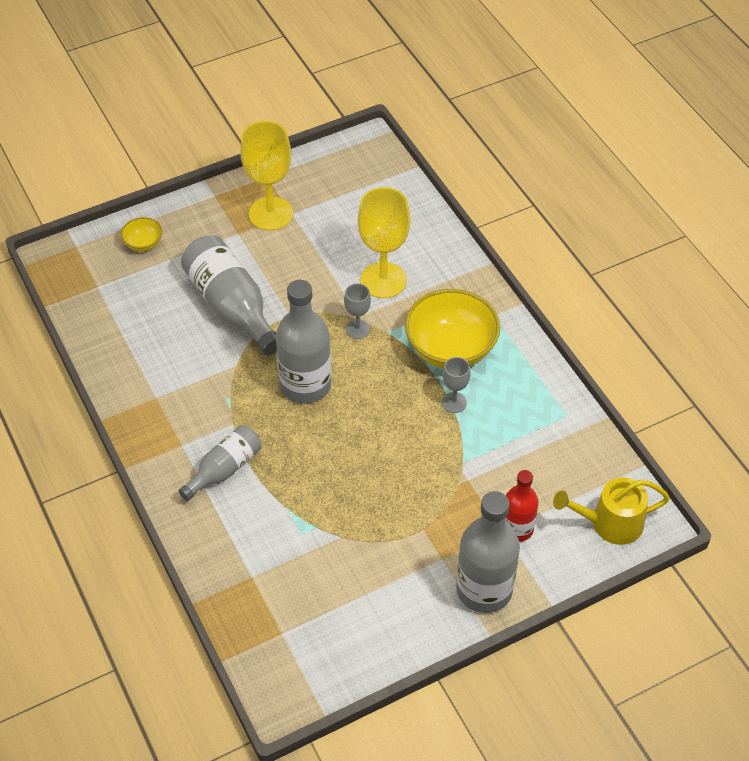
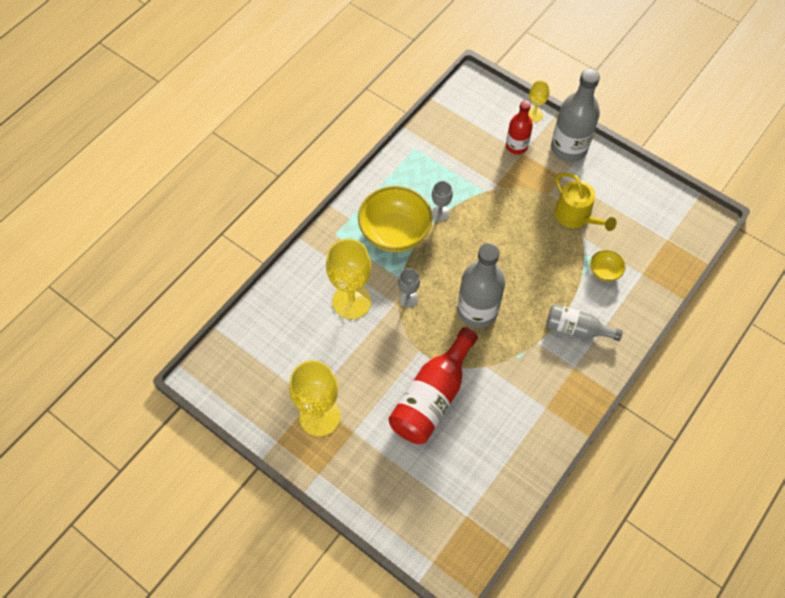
camera: 115 degrees left, 10 degrees up
yellow bowl [121,217,162,252] -> yellow bowl moved to [590,250,625,282]
grey bottle [181,235,277,355] -> red bottle [388,327,478,444]
yellow watering can [553,478,670,545] -> yellow watering can moved to [554,173,617,231]
none -> yellow goblet [528,81,550,122]

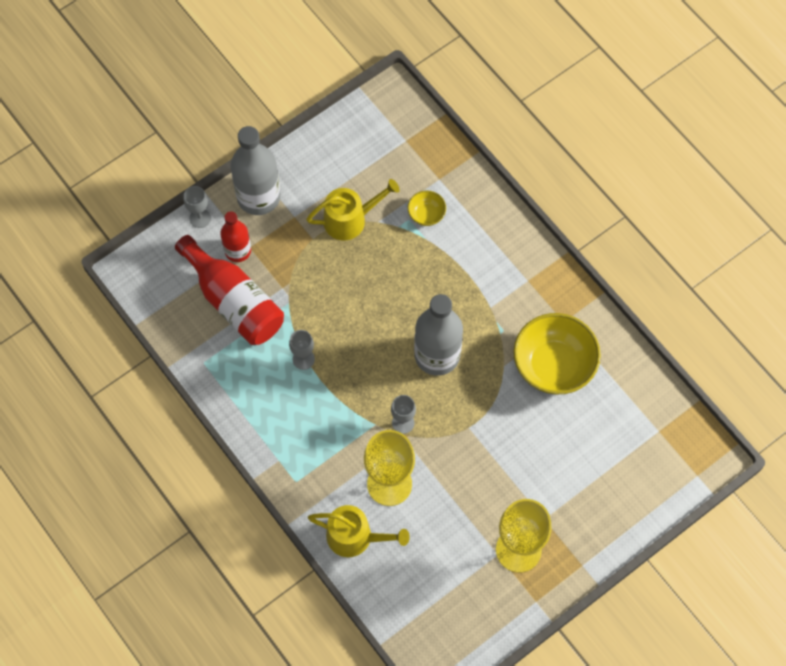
camera: 75 degrees left, 5 degrees up
yellow bowl [358,186,433,252] -> yellow bowl moved to [513,313,601,394]
red bottle [388,327,478,444] -> red bottle moved to [175,235,284,345]
yellow goblet [528,81,550,122] -> grey goblet [184,186,211,228]
grey bottle [546,304,623,341] -> none
none -> yellow watering can [308,505,410,557]

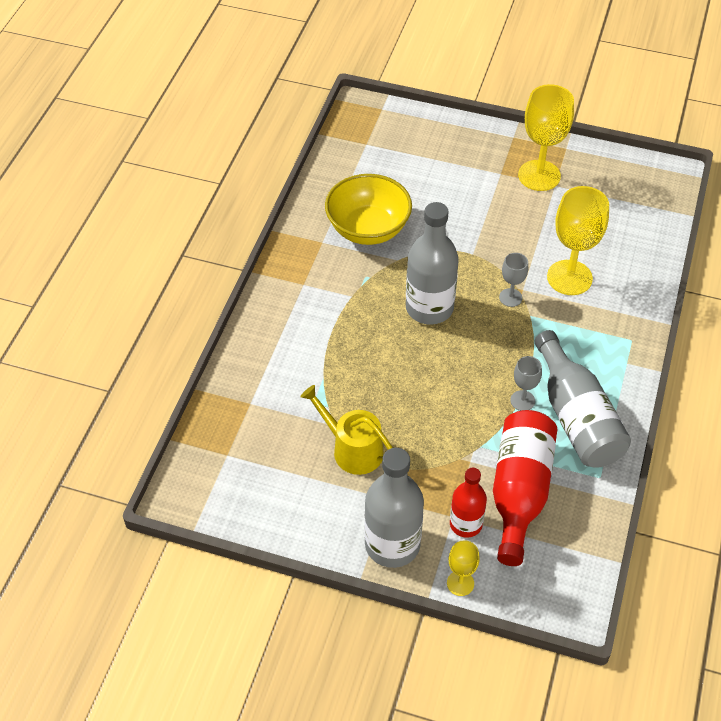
camera: 125 degrees left, 15 degrees down
grey goblet [184,186,211,228] -> yellow goblet [447,540,480,596]
yellow watering can [308,505,410,557] -> none
yellow bowl [408,190,446,226] -> none
none -> grey bottle [534,330,631,468]

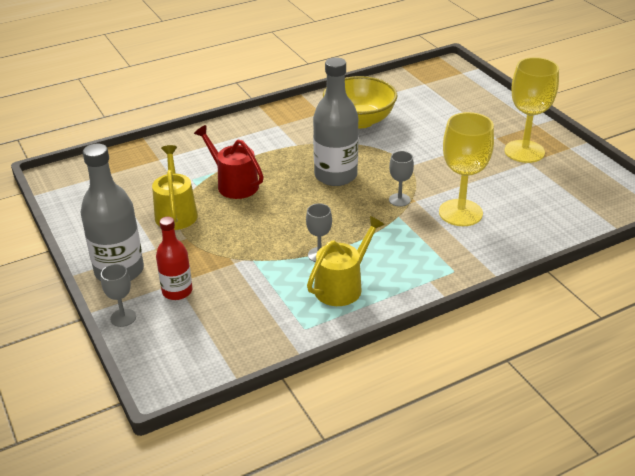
camera: 45 degrees right, 15 degrees down
yellow goblet [447,540,480,596] -> grey goblet [101,264,136,327]
red bottle [493,410,558,566] -> none
grey bottle [534,330,631,468] -> yellow watering can [307,216,385,306]
none -> red watering can [194,125,264,199]

